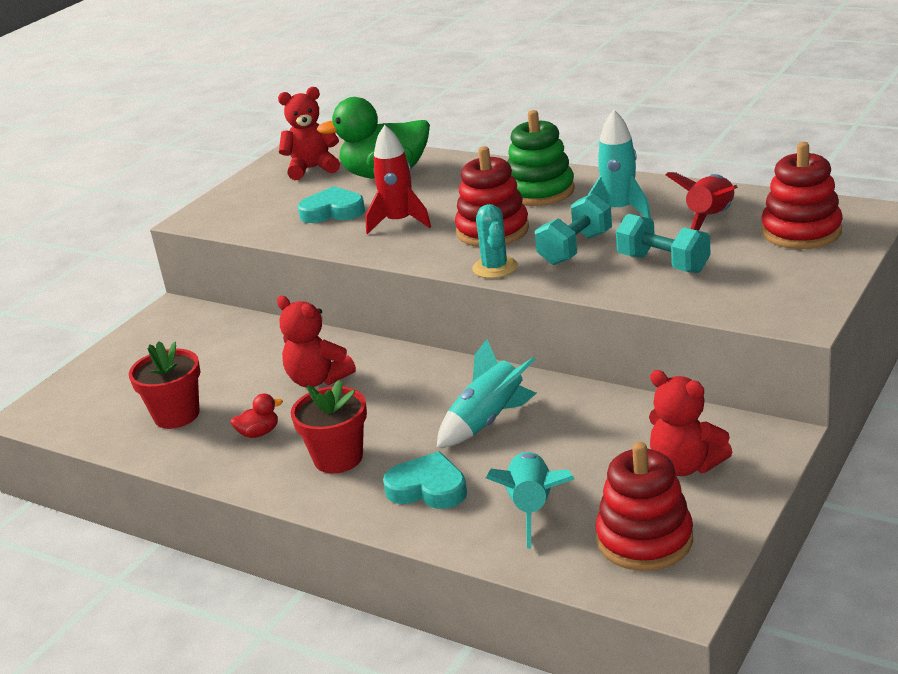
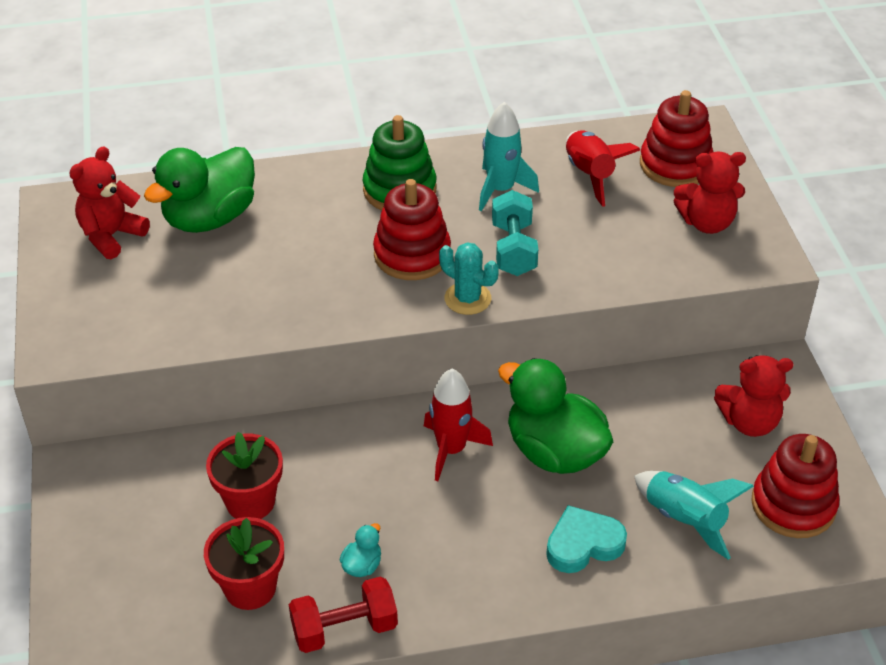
camera: 45 degrees left, 15 degrees up
red duck [230,393,283,438] -> turquoise duck [340,523,381,577]
red teddy bear [277,296,356,387] -> red teddy bear moved to [673,152,746,234]
red flower pot [291,380,367,474] -> red flower pot moved to [206,432,283,519]
turquoise heart [298,186,365,223] -> none
red rocket [365,125,431,234] -> red rocket moved to [424,369,493,481]
turquoise rocket [437,339,537,448] -> green duck [498,358,613,474]
turquoise dumbbell [616,214,710,273] -> none
none -> red dumbbell [289,576,398,653]

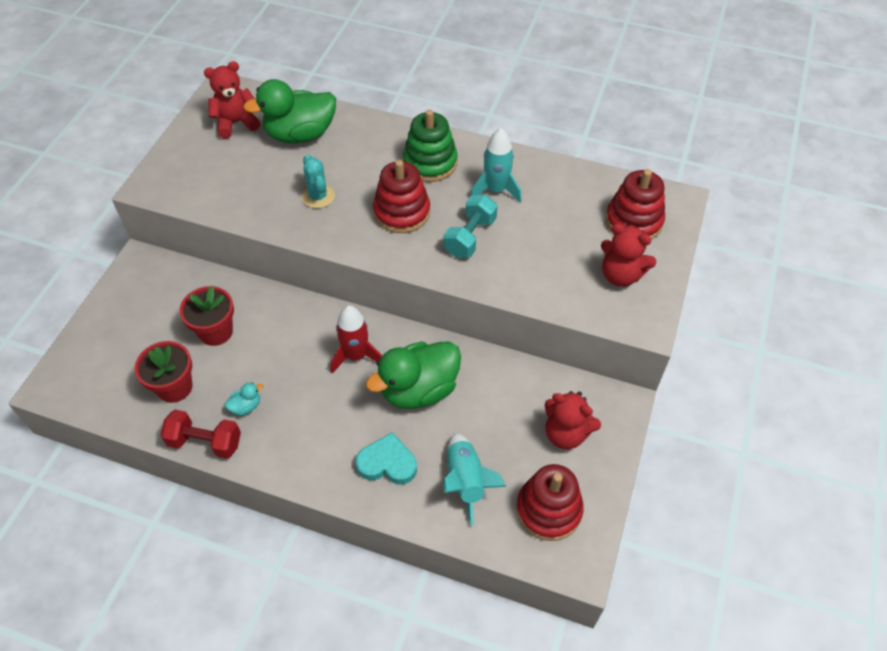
camera: 30 degrees right, 10 degrees up
turquoise cactus [439,242,499,315] -> turquoise cactus moved to [302,154,335,208]
green duck [498,358,613,474] -> green duck turned 105 degrees counterclockwise [366,341,461,409]
red rocket [566,130,640,207] -> none

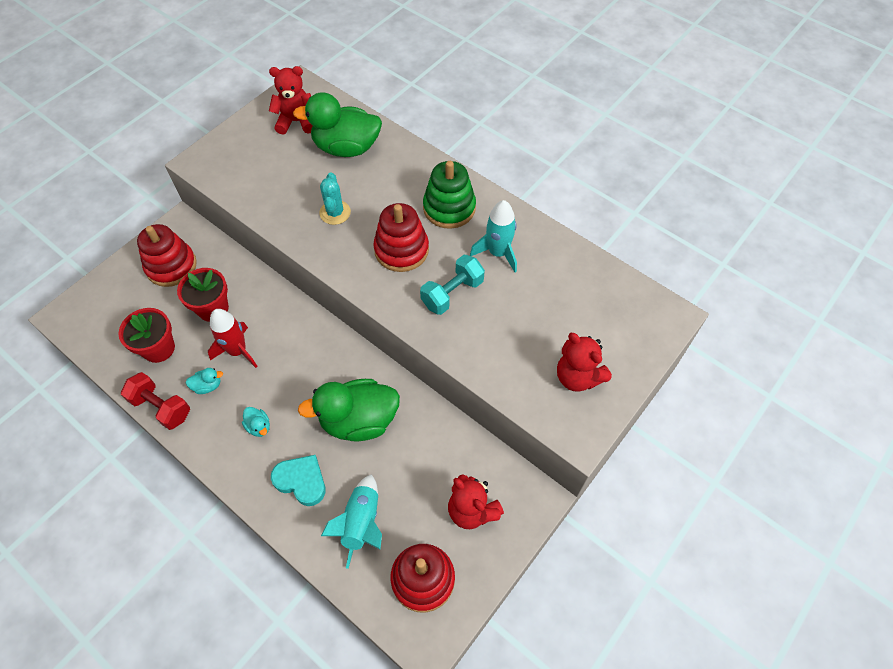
camera: 20 degrees right, 5 degrees up
red rocket [331,305,382,373] -> red rocket moved to [208,309,258,368]
red stacking toy [606,169,665,239] -> red stacking toy moved to [137,224,197,287]
none -> turquoise duck [242,407,270,437]

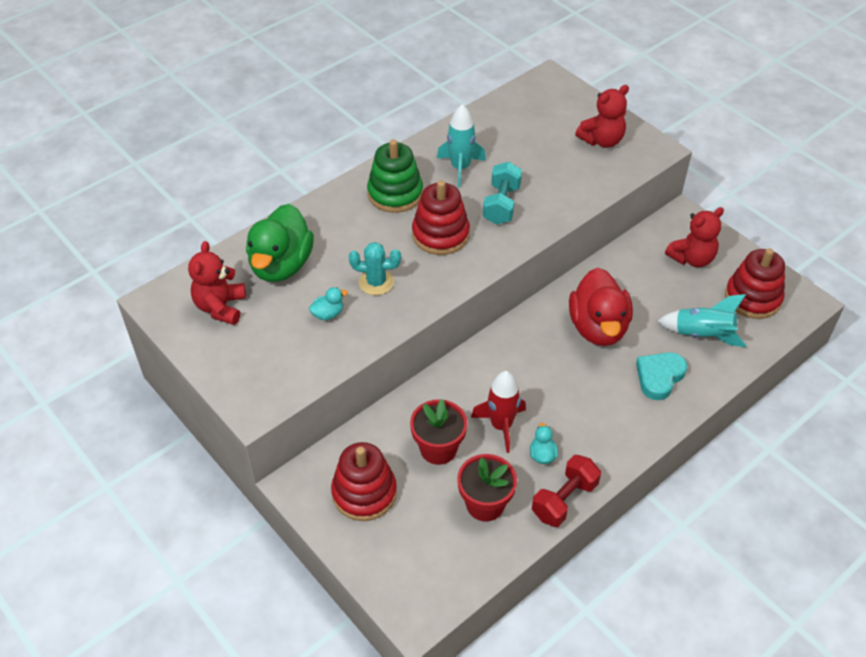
camera: 80 degrees left, 10 degrees down
turquoise duck [242,407,270,437] -> turquoise duck moved to [309,287,348,320]
green duck [298,379,400,442] -> red duck [569,268,633,346]
turquoise dumbbell [420,255,485,315] -> turquoise dumbbell turned 45 degrees clockwise [483,162,522,225]

